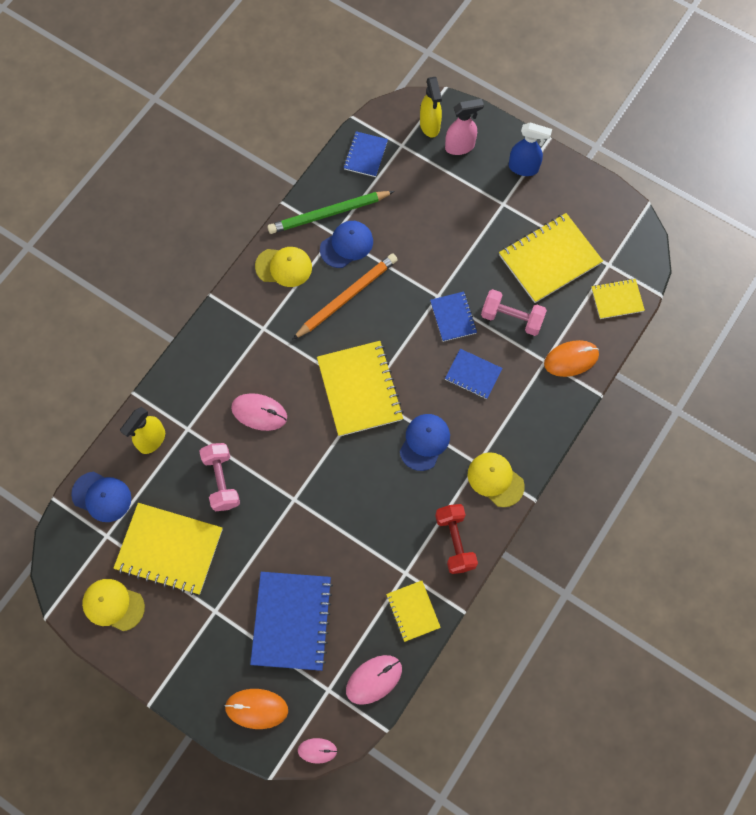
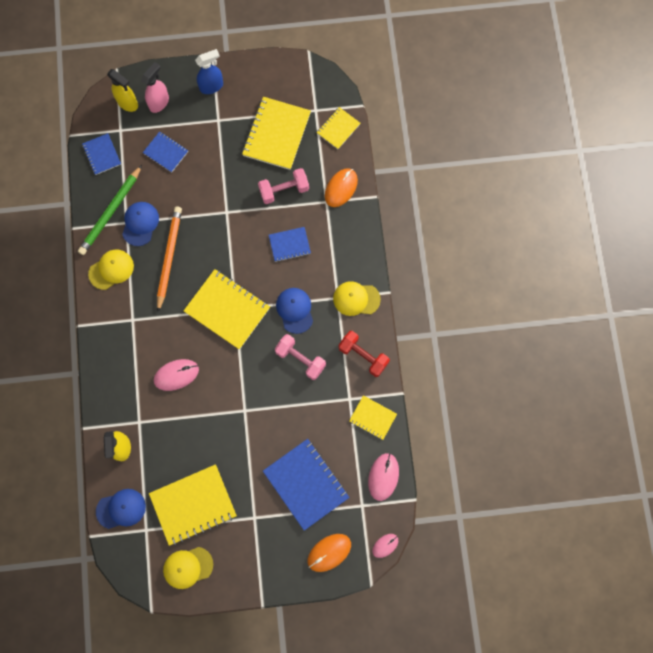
camera: 40 degrees left, 5 degrees up
pink dumbbell [199,443,240,511] -> pink dumbbell moved to [275,334,326,380]
blue notebook [430,292,477,342] -> blue notebook moved to [143,132,188,172]

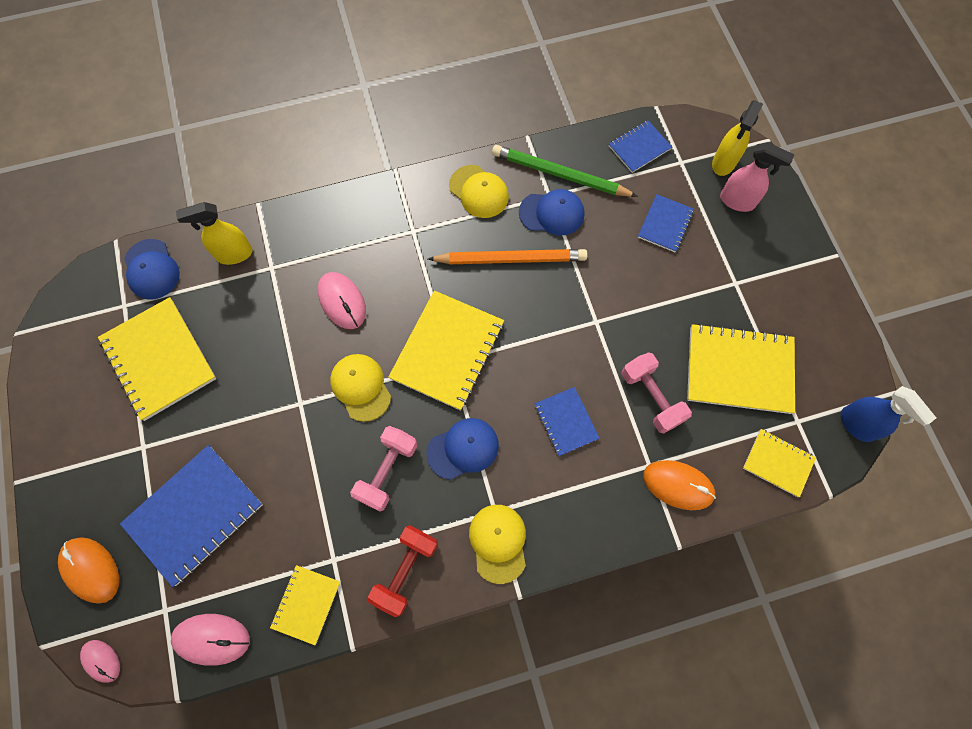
camera: 80 degrees right, 5 degrees down
yellow cap [163,547,213,589] -> yellow cap moved to [330,354,391,422]
blue spray bottle [195,49,223,94] -> blue spray bottle moved to [841,386,936,442]

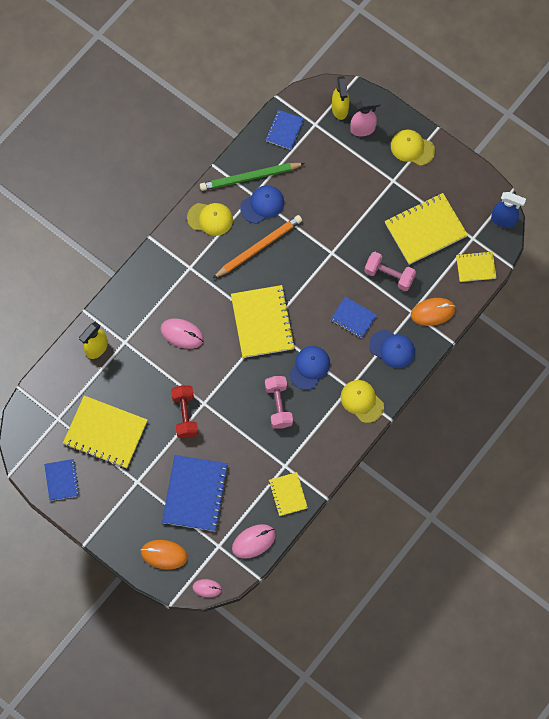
camera: 35 degrees left, 0 degrees up
blue cap [124,239,180,300] -> blue cap moved to [369,329,415,368]
yellow cap [330,354,391,422] -> yellow cap moved to [391,130,435,166]
red dumbbell [367,525,438,617] -> red dumbbell moved to [171,385,198,438]
blue notebook [638,194,694,252] -> blue notebook moved to [44,459,80,501]

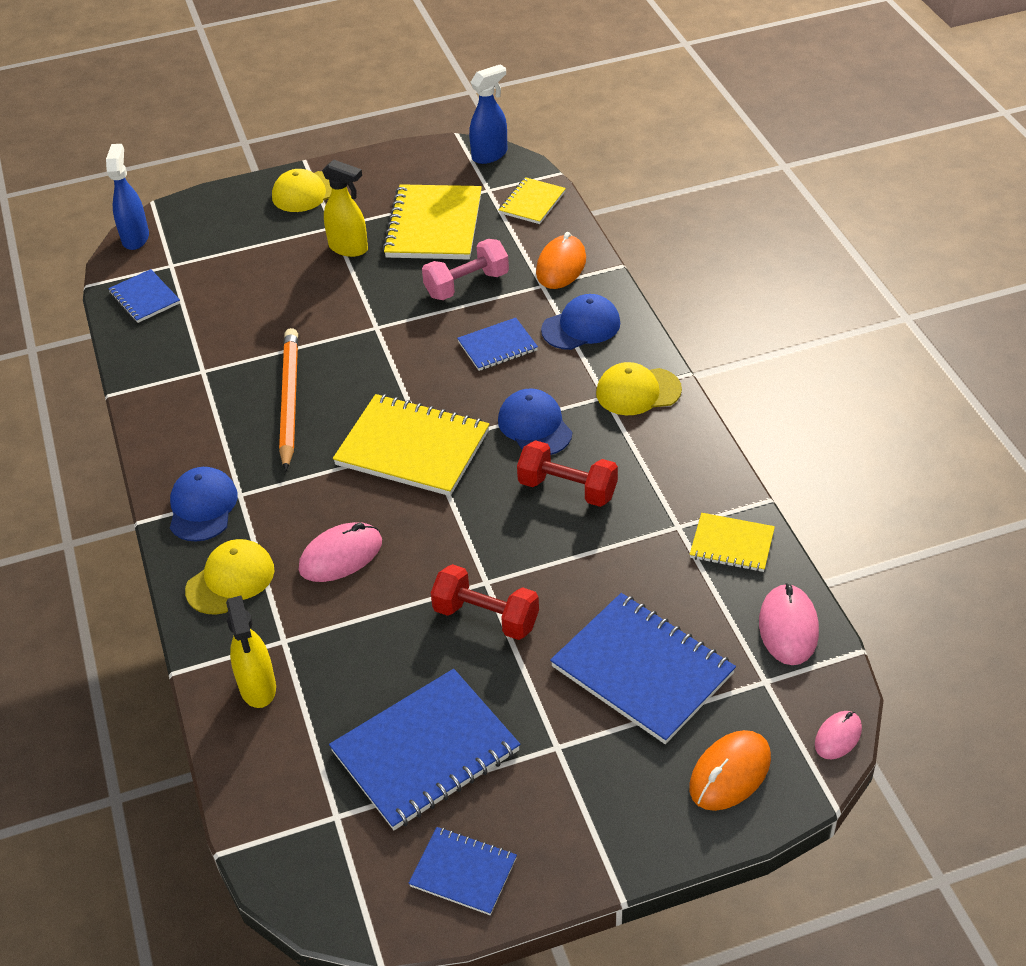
camera: 55 degrees left, 25 degrees down
yellow notebook [63,396,148,468] -> blue notebook [329,669,520,830]
yellow cap [187,203,233,236] -> yellow cap moved to [185,539,274,614]
green pencil [200,163,305,191] -> none
blue cap [240,185,284,223] -> blue cap moved to [170,467,238,542]
pink dumbbell [265,376,293,429] -> red dumbbell [517,440,618,507]
yellow spray bottle [332,76,349,120] -> yellow spray bottle moved to [322,160,368,257]
pink spray bottle [351,98,381,136] -> none
none -> blue spray bottle [106,144,149,250]

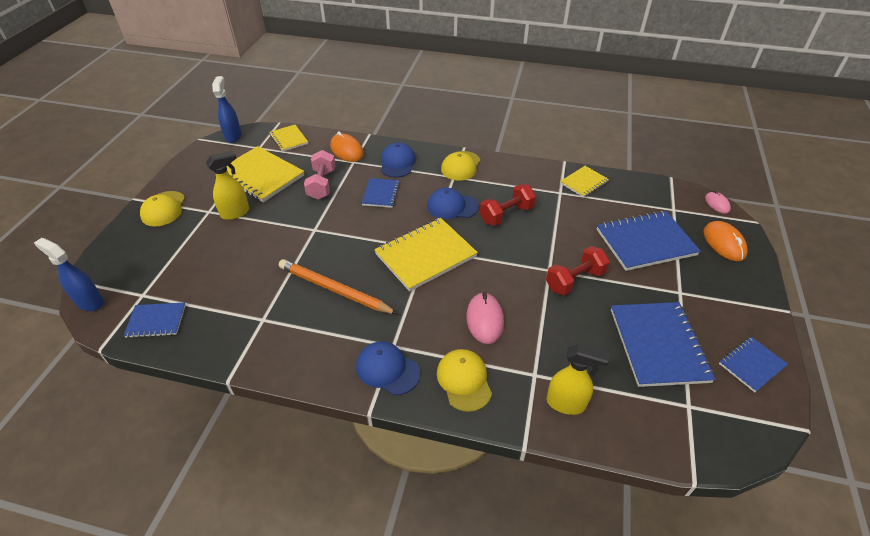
camera: 60 degrees left, 0 degrees up
pink mouse [759,583,819,665] -> none

